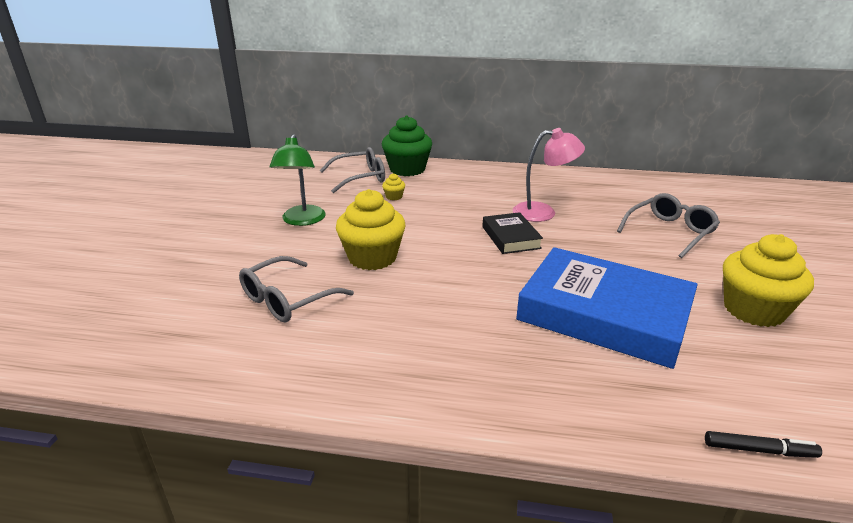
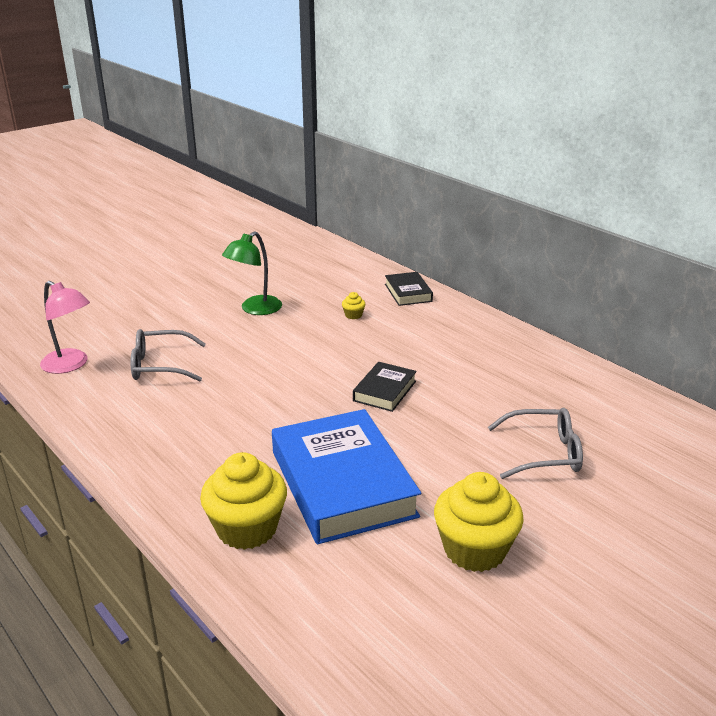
camera: 40 degrees right, 0 degrees up
grey glasses [320,147,385,193] -> none
yellow cupcake [336,189,406,270] -> yellow cupcake moved to [200,452,287,550]
green cupcake [382,115,432,176] -> black book [385,272,433,306]
pink lamp [513,128,585,222] -> pink lamp moved to [40,281,90,374]
black marker [705,431,822,458] -> none

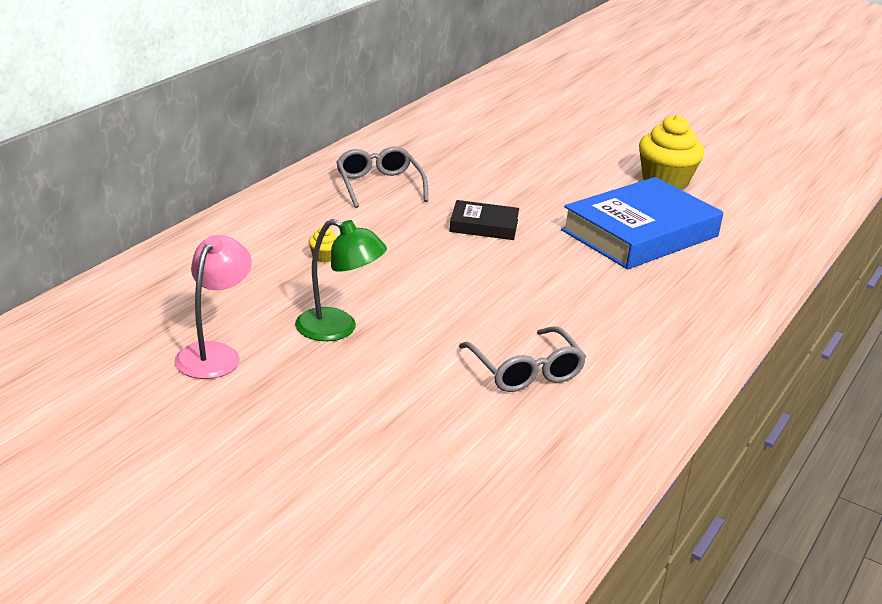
camera: 110 degrees left, 0 degrees up
pink lamp [40,281,90,374] -> pink lamp moved to [174,235,252,379]
yellow cupcake [200,452,287,550] -> none
black book [385,272,433,306] -> none
grey glasses [488,408,583,479] -> grey glasses moved to [336,147,428,208]

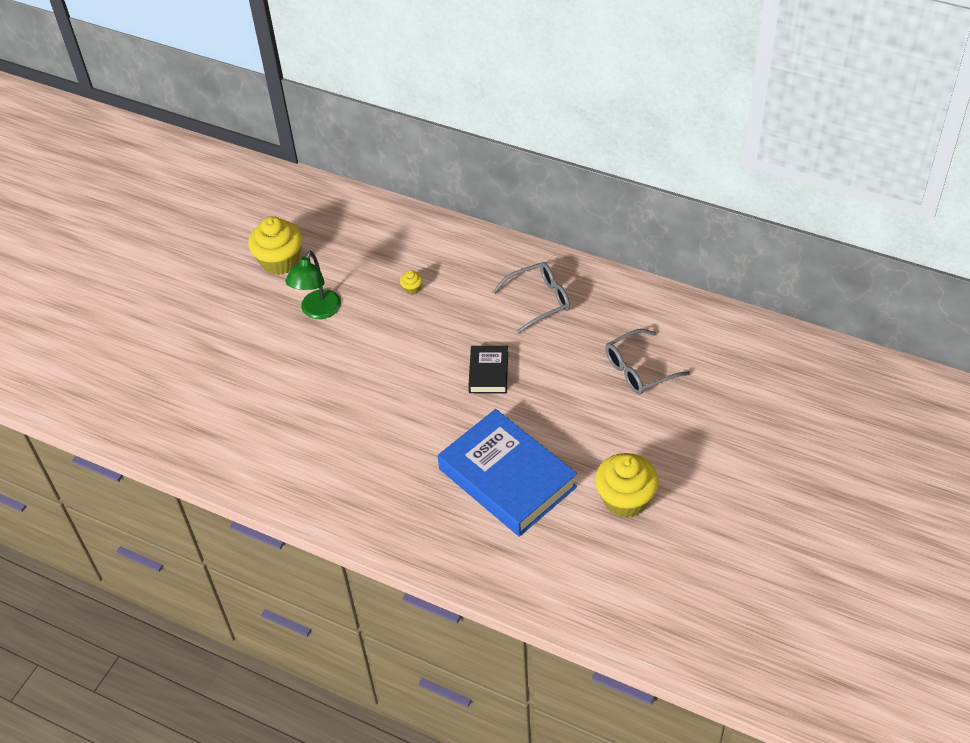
camera: 90 degrees right, 20 degrees up
pink lamp [174,235,252,379] -> yellow cupcake [248,216,302,275]
grey glasses [459,326,586,392] -> grey glasses moved to [605,329,690,394]

